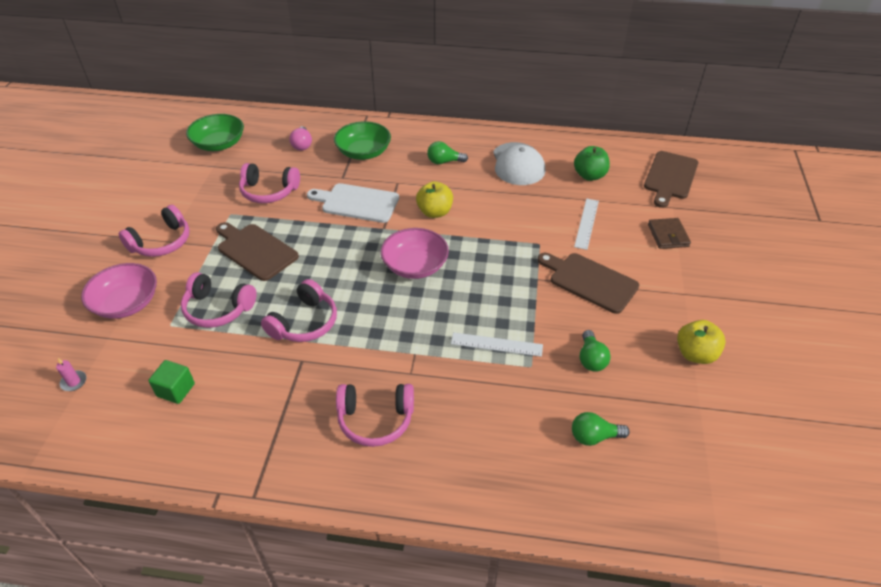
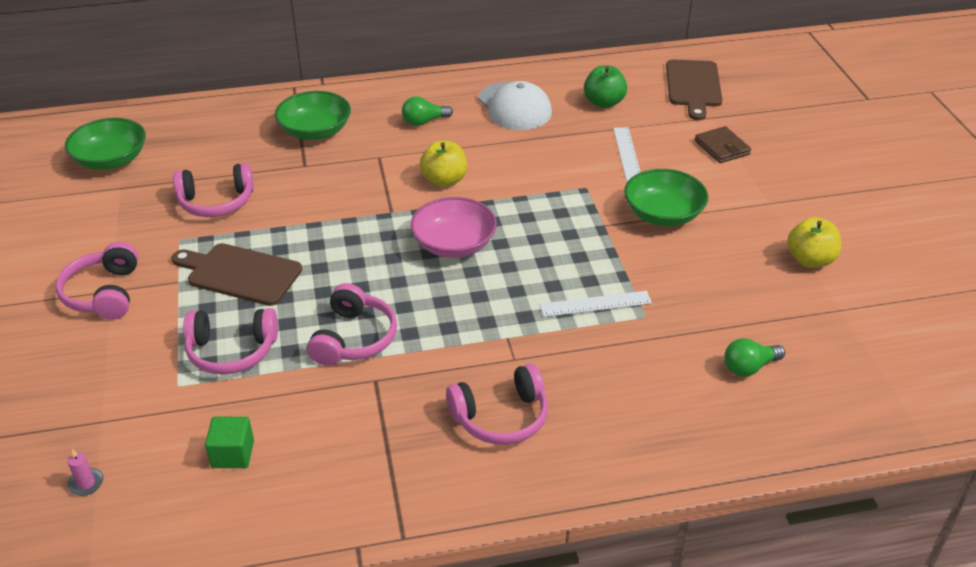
camera: 20 degrees left, 5 degrees down
pink bowl [81,263,157,319] -> none
pink headphones [119,205,190,257] -> pink headphones turned 150 degrees clockwise [56,242,138,320]
pink light bulb [289,126,312,151] -> none
white cutting board [307,183,399,223] -> none
brown cutting board [538,253,639,314] -> green bowl [624,169,708,226]
green light bulb [580,330,611,372] -> none

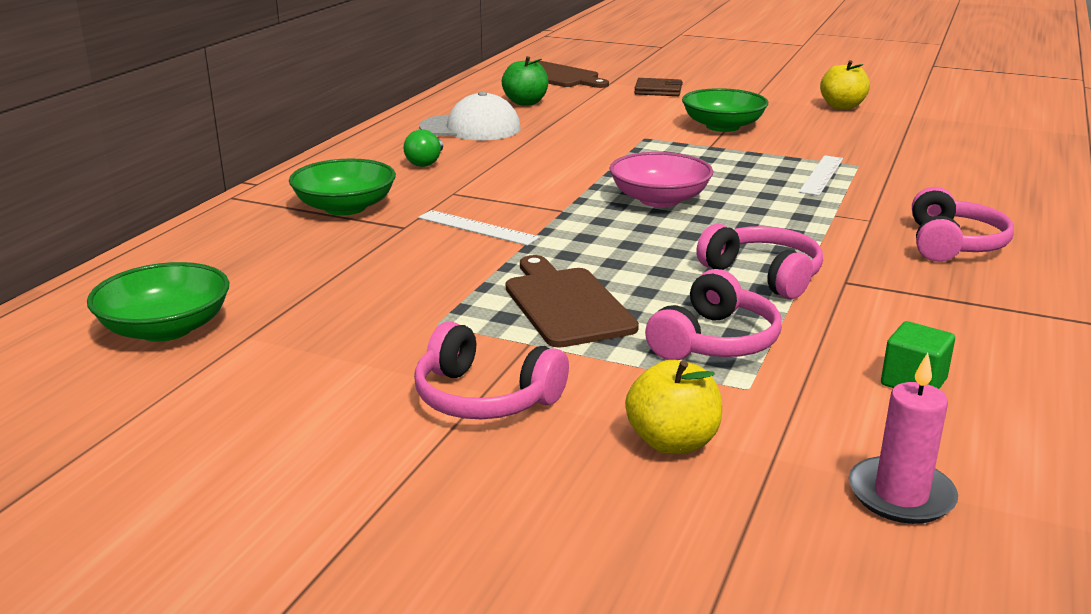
camera: 55 degrees left, 15 degrees down
pink candle [67,449,104,496] -> pink candle [849,353,958,524], size x1.86
brown cutting board [172,243,302,306] -> brown cutting board turned 105 degrees clockwise [506,255,639,348]
pink headphones [173,163,254,217] -> none
yellow apple [420,140,467,187] -> yellow apple moved to [625,360,722,454]
white ruler [613,127,640,182] -> white ruler moved to [418,210,540,246]
green light bulb [725,338,785,377] -> none

